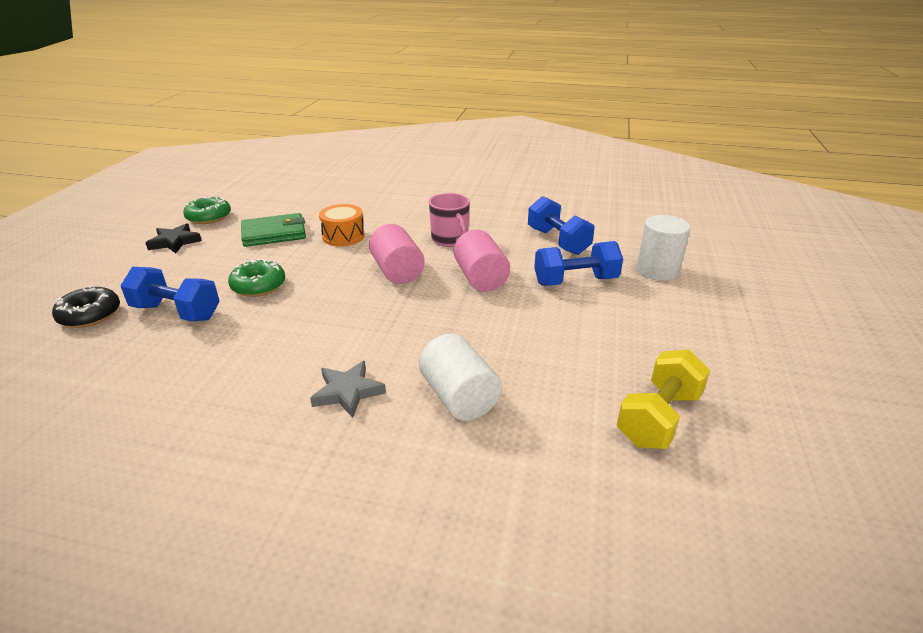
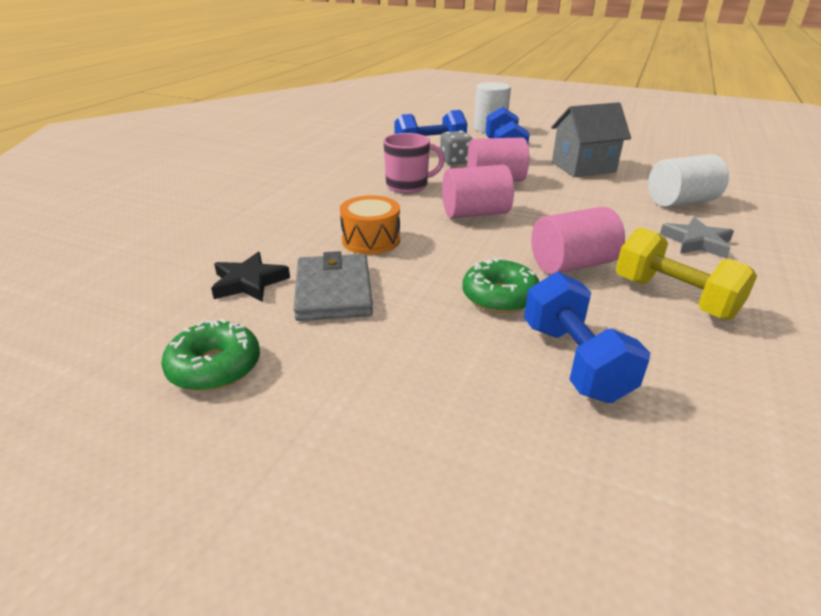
camera: 80 degrees left, 0 degrees up
black donut [52,285,120,328] -> none
blue dumbbell [120,267,220,321] -> blue dumbbell turned 45 degrees counterclockwise [524,272,650,403]
black star [146,223,202,253] -> black star moved to [211,252,290,302]
green wallet [241,213,306,247] -> grey wallet [294,251,373,321]
yellow dumbbell [617,350,710,449] -> yellow dumbbell moved to [616,227,757,320]
none -> grey dice [440,131,472,165]
none -> pink cylinder [531,207,625,274]
none -> grey house [551,102,631,177]

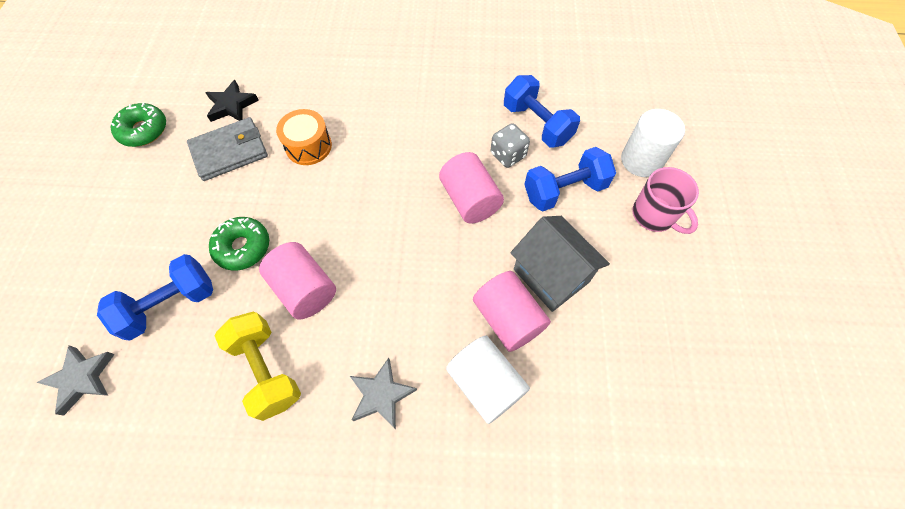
camera: 70 degrees right, 30 degrees up
pink mug [383,133,445,193] -> pink mug moved to [633,167,699,234]
pink cylinder [442,165,514,218] -> pink cylinder moved to [473,271,551,352]
yellow dumbbell [616,227,757,320] -> yellow dumbbell turned 60 degrees counterclockwise [215,312,301,421]
none -> grey star [36,345,115,416]

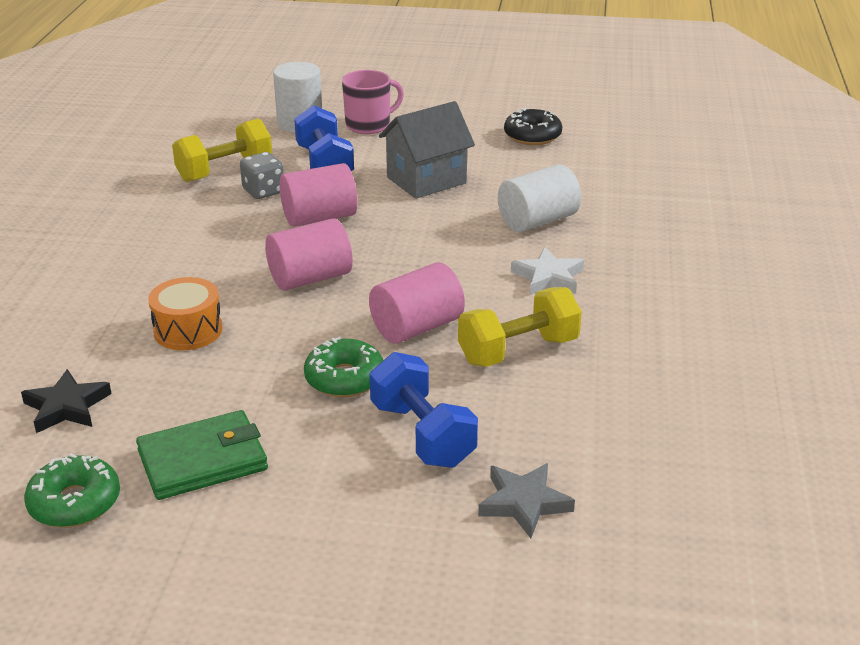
camera: 85 degrees left, 30 degrees down
grey wallet [187,117,268,181] -> none
grey star [350,358,417,429] -> white star [511,247,584,295]
pink cylinder [473,271,551,352] -> pink cylinder moved to [265,218,353,290]
blue dumbbell [504,75,580,148] -> yellow dumbbell [172,119,272,182]
none -> green wallet [136,410,268,500]
none -> black donut [504,108,562,145]

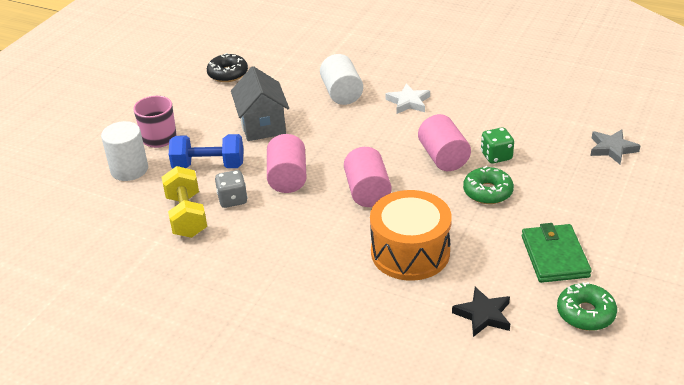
camera: 70 degrees left, 5 degrees up
orange drum [148,277,223,350] -> orange drum [370,190,452,281], size x1.65
blue dumbbell [370,352,478,468] -> none
yellow dumbbell [458,287,582,367] -> none
none -> green dice [481,127,514,163]

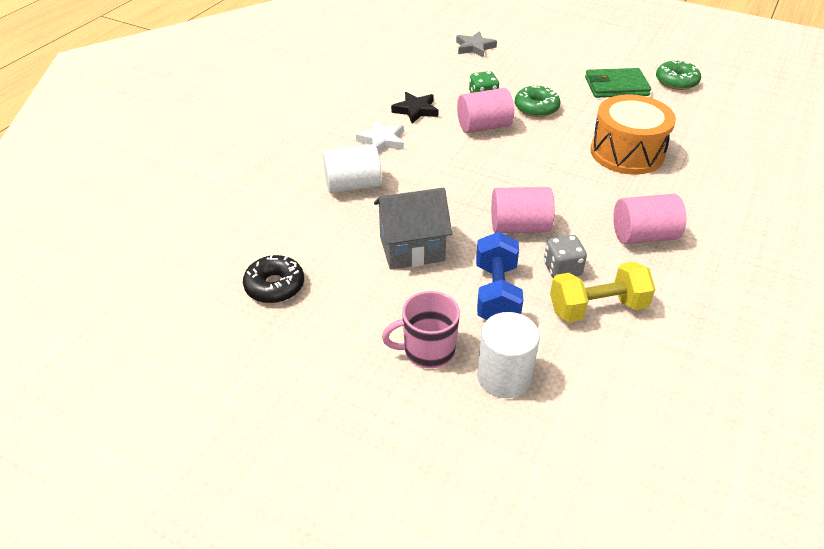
camera: 90 degrees left, 5 degrees up
pink cylinder [344,147,392,207] -> pink cylinder moved to [613,194,686,244]
black star [452,287,510,337] -> black star moved to [391,92,438,124]

